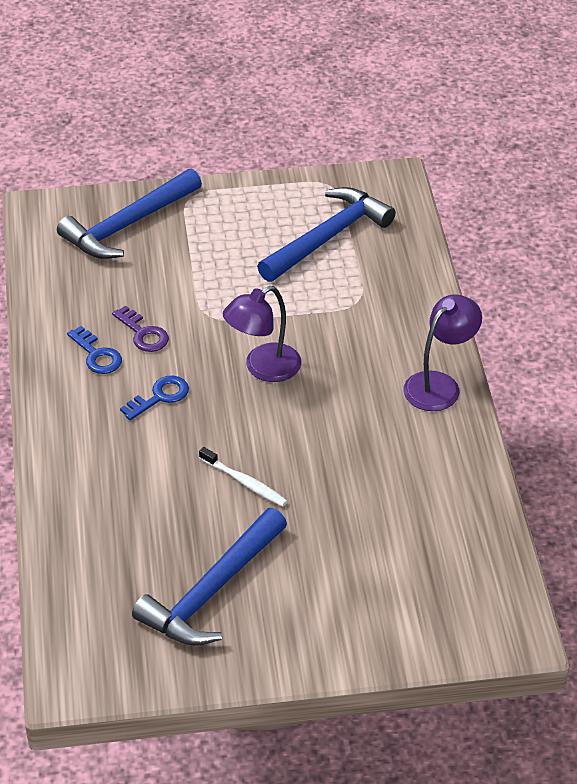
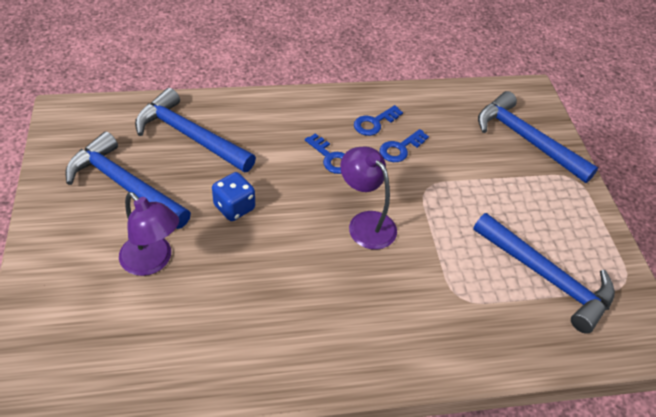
camera: 85 degrees right, 5 degrees up
purple key [112,305,169,352] -> blue key [380,129,429,162]
white toothbrush [199,447,288,507] -> blue dice [212,172,255,221]
purple lamp [403,294,482,411] -> purple lamp moved to [119,192,179,276]
none -> blue hammer [135,88,256,173]

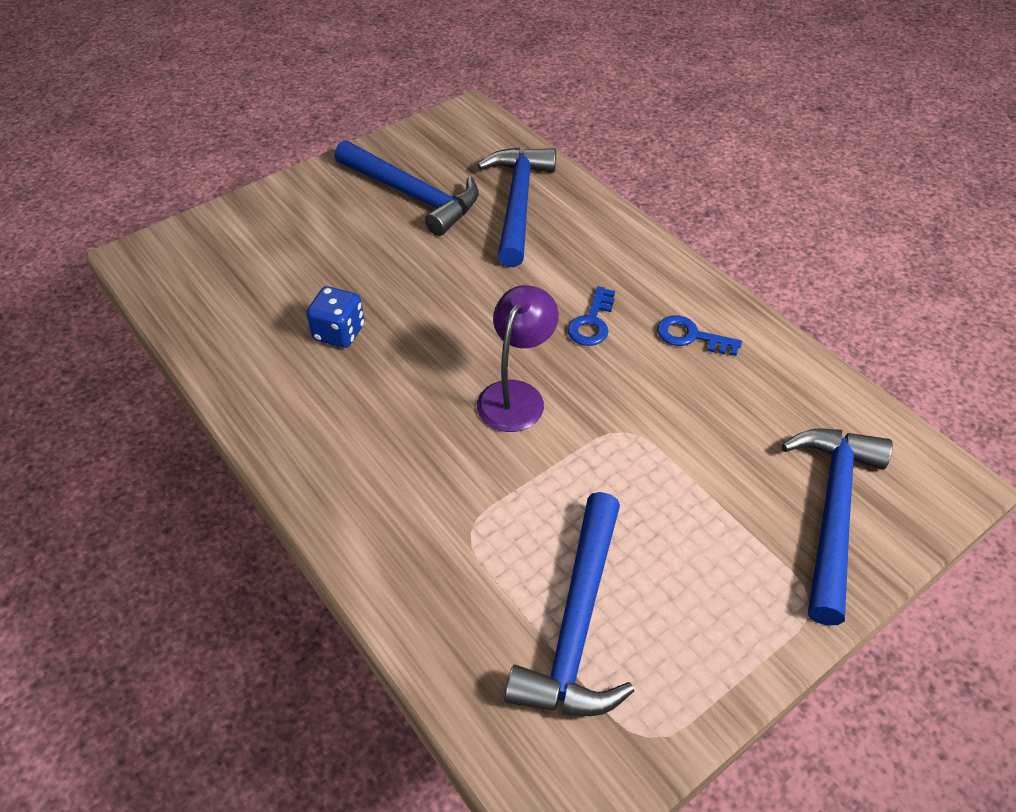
camera: 65 degrees right, 0 degrees up
blue hammer [66,131,191,229] -> blue hammer turned 120 degrees clockwise [335,140,479,236]
purple lamp [119,192,179,276] -> none
blue dice [212,172,255,221] -> blue dice moved to [306,286,364,348]
blue key [380,129,429,162] -> none

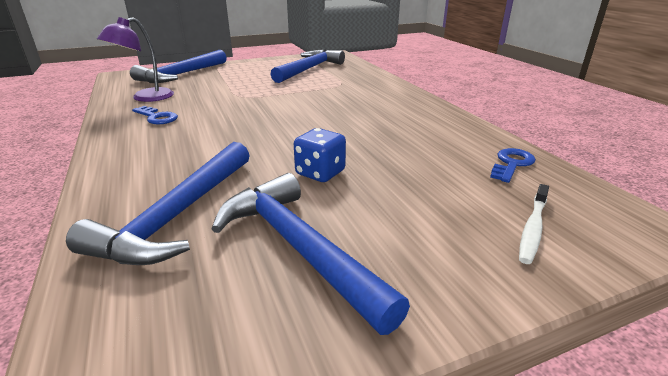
camera: 165 degrees left, 20 degrees down
blue dice [306,286,364,348] -> blue dice moved to [294,128,346,182]
purple lamp [477,285,559,432] -> purple lamp moved to [97,17,174,102]
blue key [567,286,615,346] -> blue key moved to [490,148,536,183]
none -> white toothbrush [519,184,549,264]

